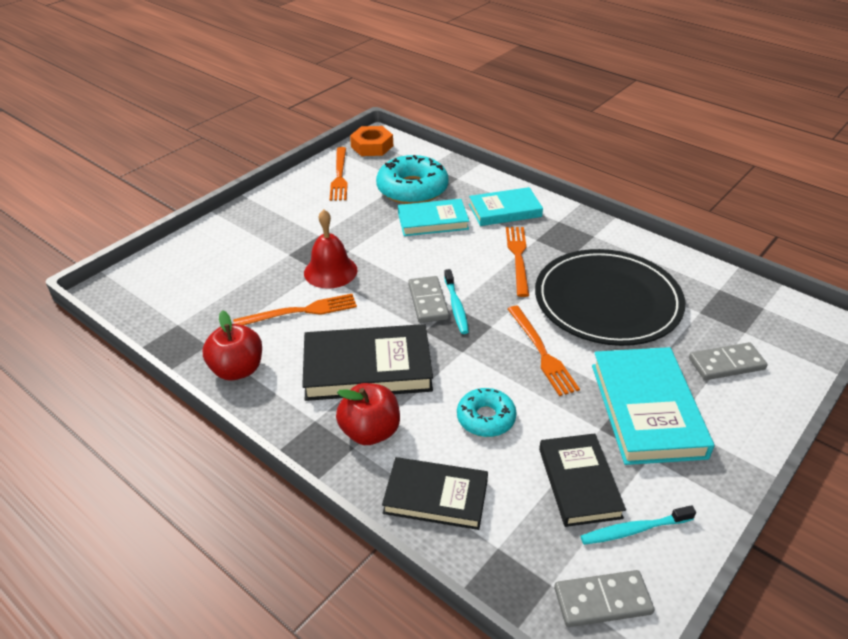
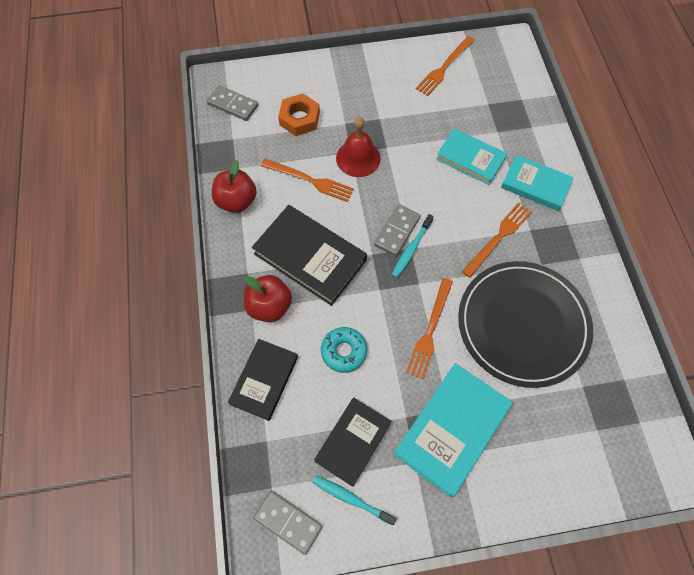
camera: 40 degrees right, 25 degrees up
orange nut [350,126,393,156] -> orange nut moved to [278,93,320,136]
turquoise donut [376,155,449,204] -> none
black book [382,457,488,530] -> black book turned 60 degrees clockwise [228,339,298,421]
grey domino [689,342,768,380] -> grey domino moved to [207,85,258,121]

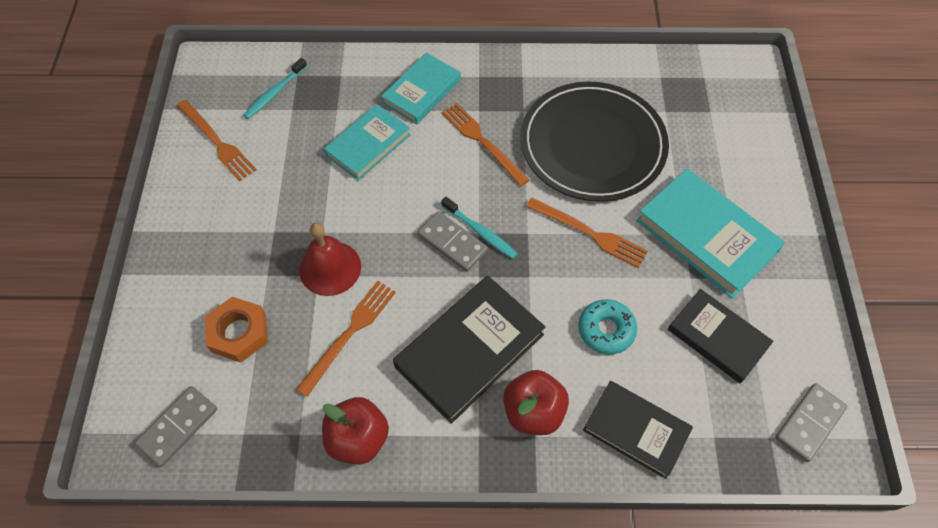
camera: 80 degrees left, 5 degrees down
turquoise toothbrush [312,476,396,526] -> turquoise toothbrush moved to [243,58,307,119]

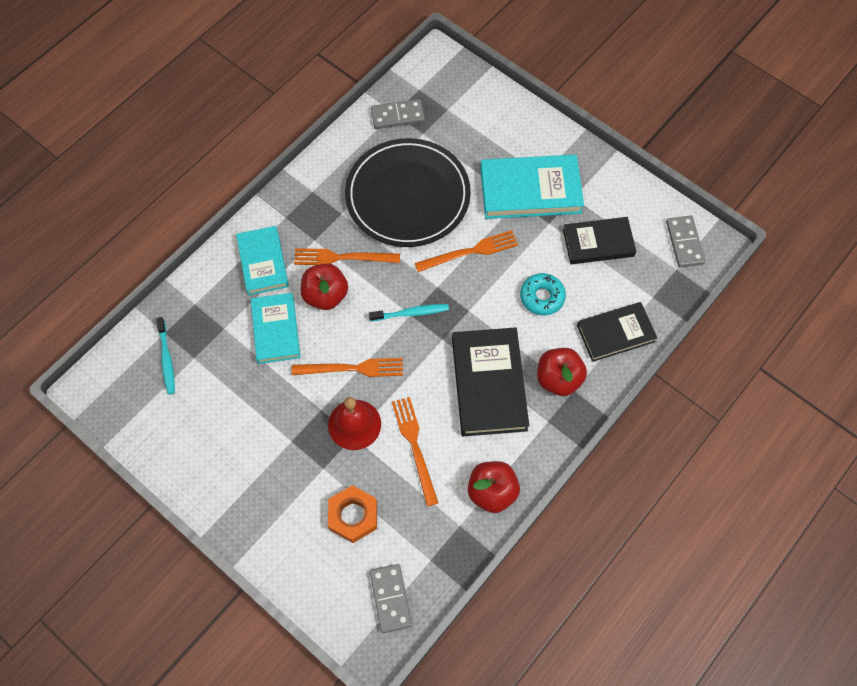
camera: 50 degrees left, 5 degrees up
orange fork [177,100,257,181] -> orange fork moved to [292,358,403,377]
grey domino [417,211,488,272] -> grey domino moved to [371,99,425,129]
none -> red apple [301,263,348,310]

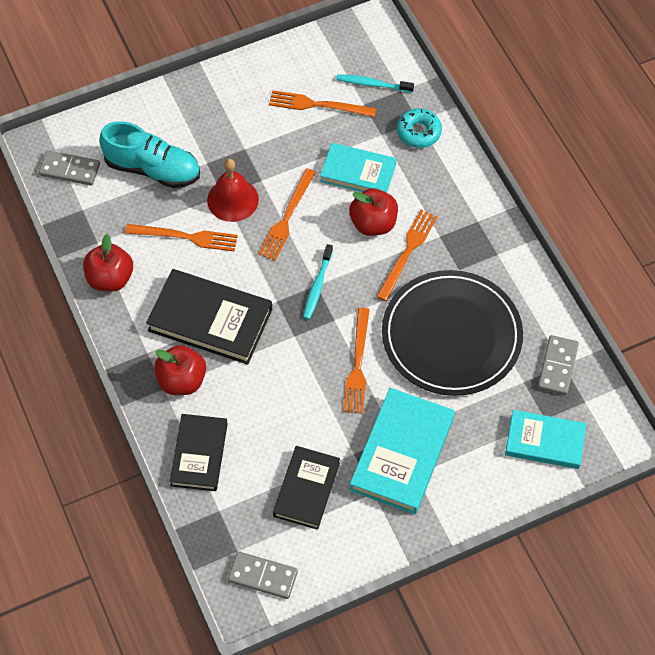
camera: 115 degrees right, 5 degrees down
turquoise book [236,226,289,295] -> turquoise book moved to [505,410,586,469]
orange nut [328,485,377,543] -> turquoise shoe [99,121,200,188]
turquoise donut [520,273,566,315] -> turquoise donut moved to [397,108,442,148]
none -> orange fork [269,90,376,117]

